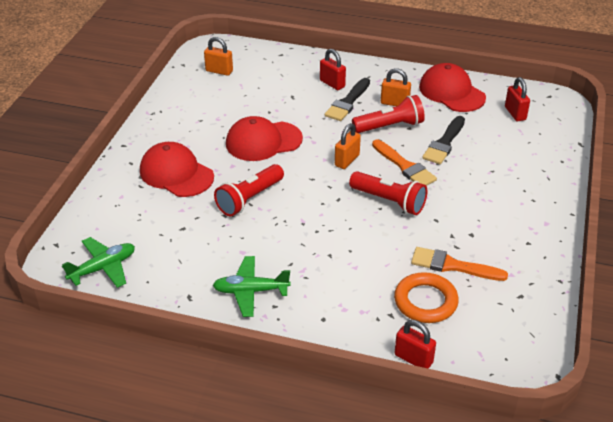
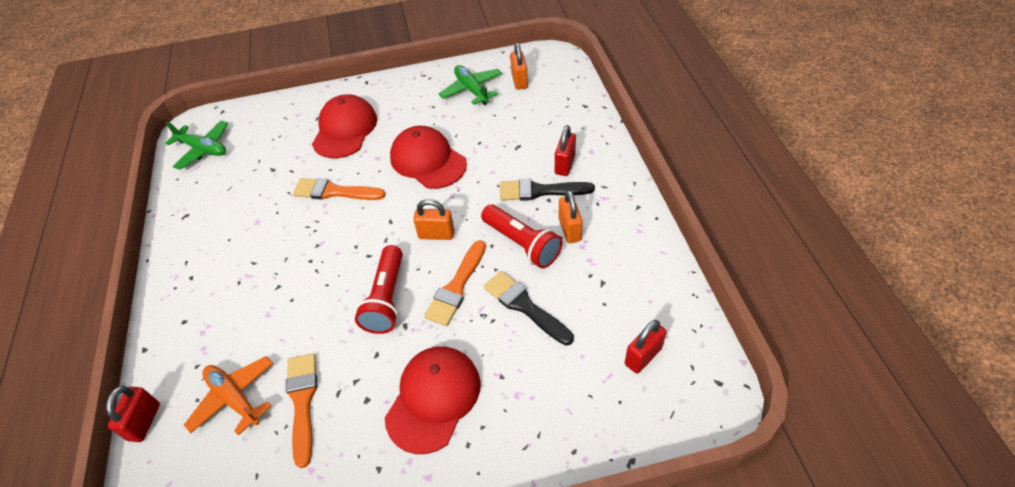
camera: 65 degrees right, 10 degrees up
green plane [213,256,291,317] -> green plane moved to [438,65,502,105]
red flashlight [214,164,284,216] -> orange brush [293,178,386,200]
orange ring [394,272,459,323] -> orange plane [184,356,273,435]
red cap [419,63,486,112] -> red cap moved to [385,346,481,454]
black brush [422,116,465,164] -> black brush turned 45 degrees clockwise [484,271,574,345]

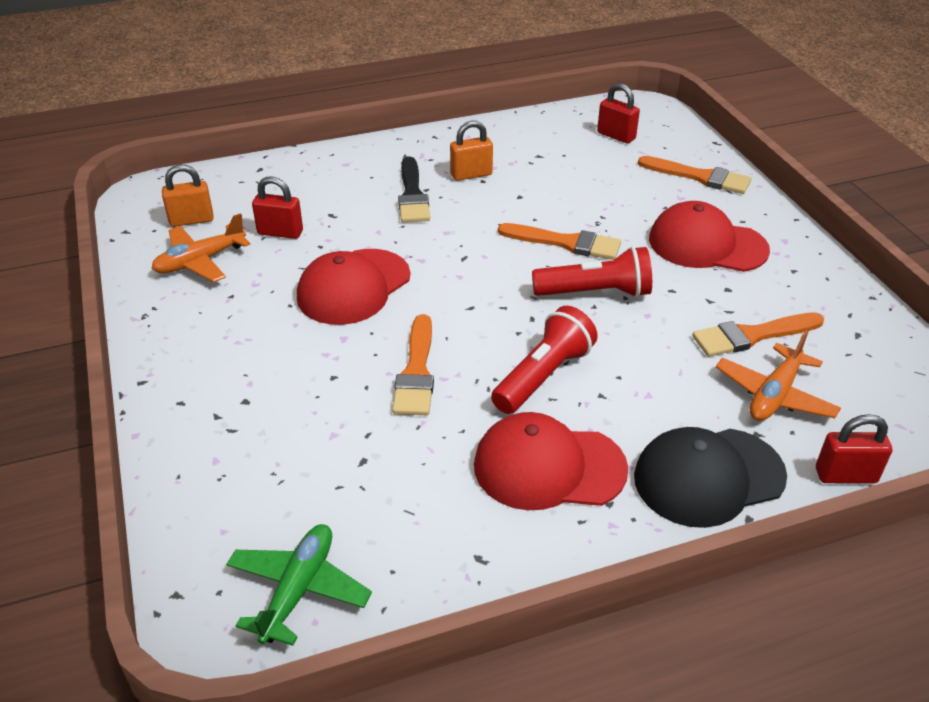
camera: 100 degrees left, 10 degrees down
red cap [312,94,377,158] -> red cap moved to [474,412,628,510]
orange padlock [413,199,454,240] -> none
green plane [438,65,502,105] -> orange plane [151,213,251,282]
red flashlight [481,204,562,268] -> red flashlight moved to [491,306,598,414]
black brush [484,271,574,345] -> none
red padlock [555,125,576,176] -> red padlock moved to [252,176,303,239]
none -> black cap [634,427,787,528]
none -> orange brush [638,156,751,194]

